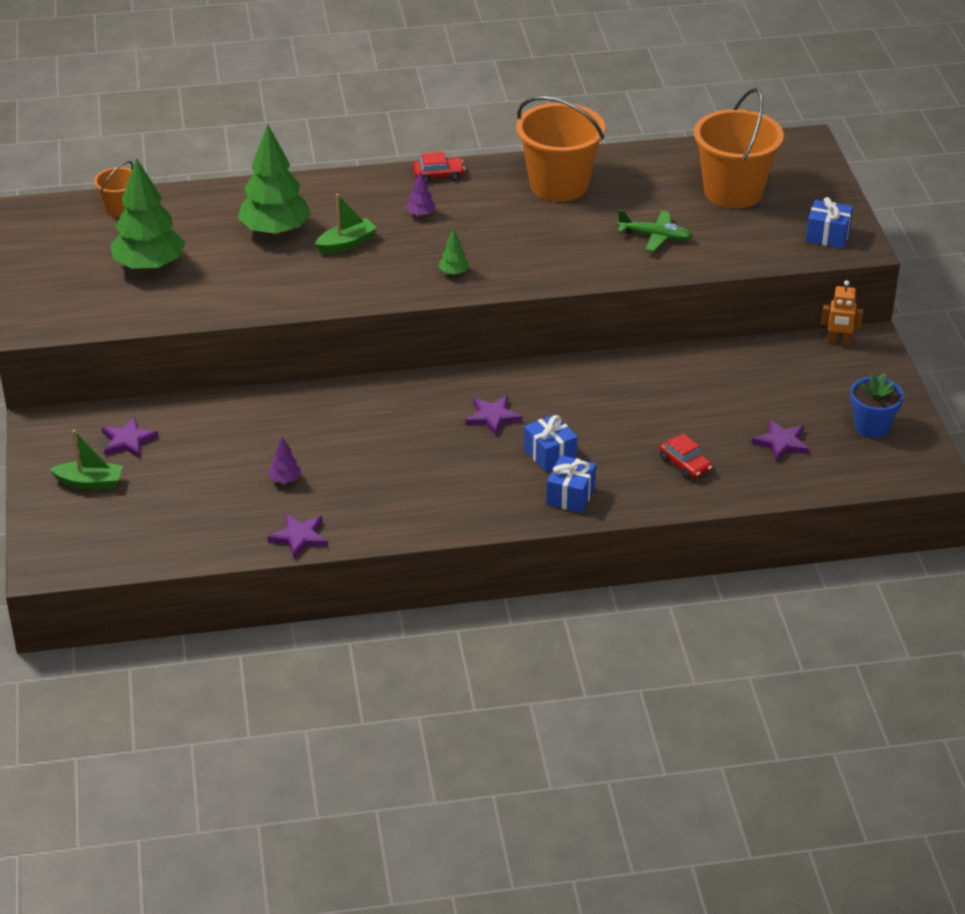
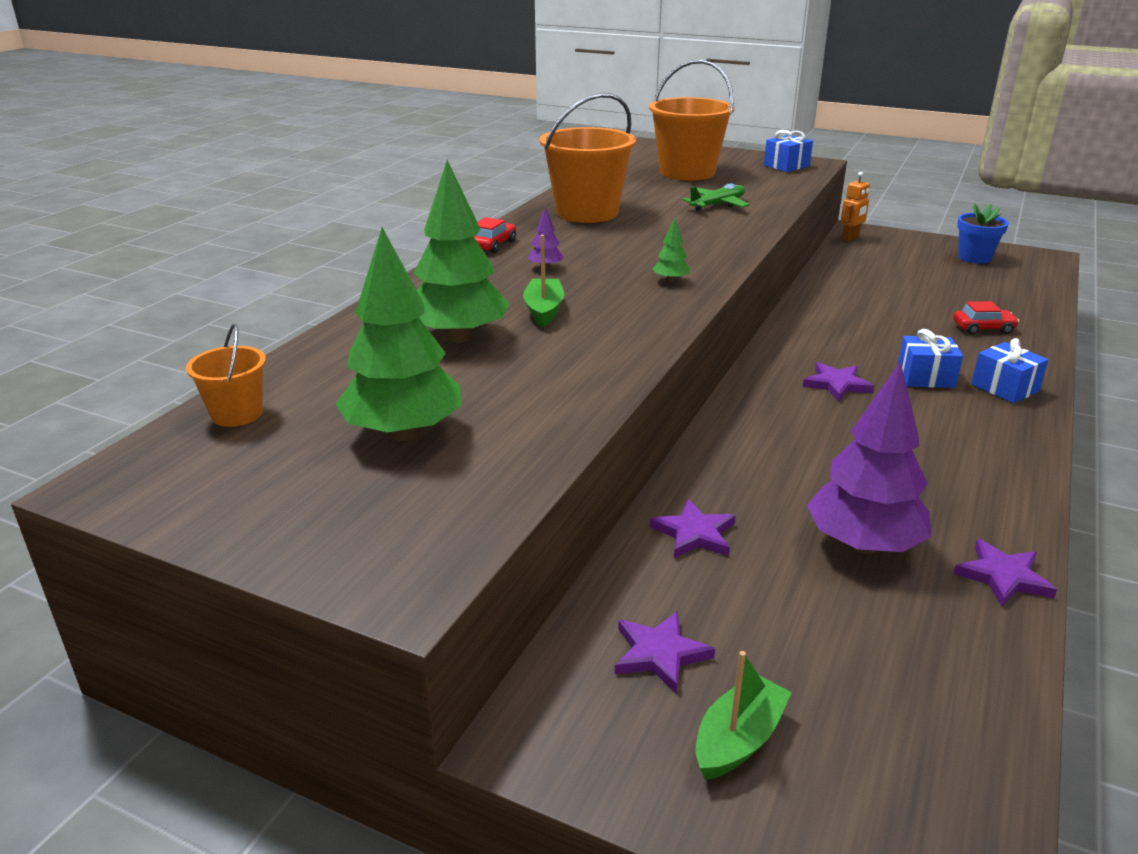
camera: 55 degrees left, 10 degrees down
purple tree [268,437,301,484] -> purple tree [807,361,931,554], size x2.39
purple star [752,420,810,462] -> purple star moved to [650,499,736,558]

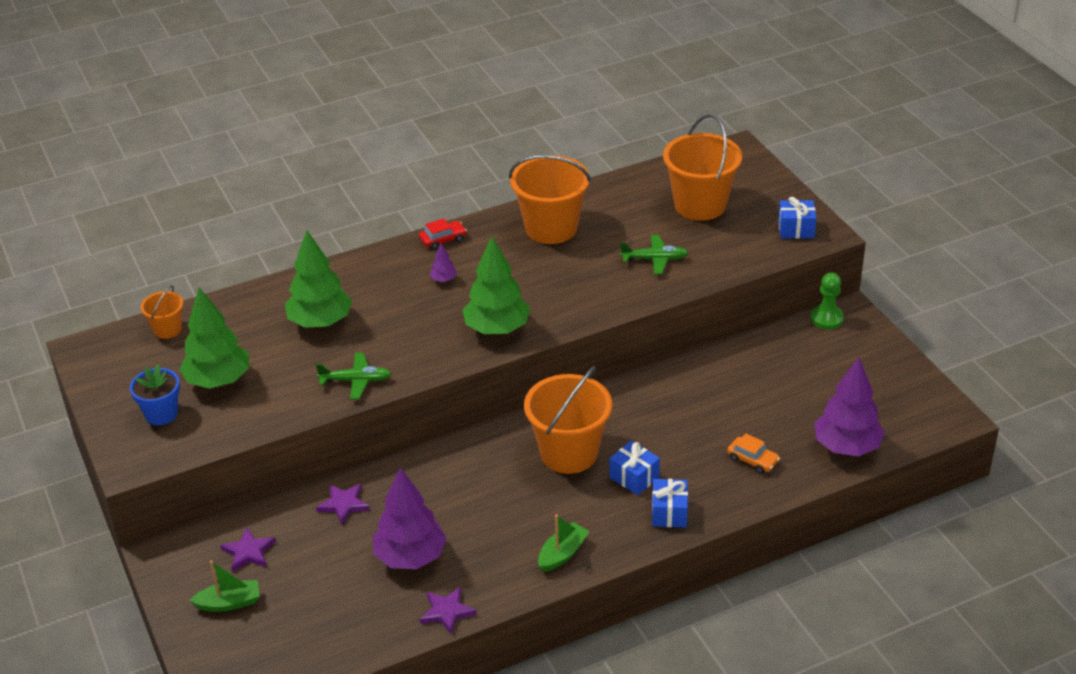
camera: 40 degrees right, 10 degrees up
green boat [523,235,564,327] -> green boat moved to [538,514,590,572]
green tree [653,218,690,283] -> green tree [463,236,530,334], size x2.39
purple star [803,362,874,402] -> orange bucket [524,366,612,474]
orange robot [841,172,870,241] -> green pawn [811,273,844,329]
red car [953,301,1019,335] -> orange car [727,433,780,474]
blue flower pot [957,204,1009,264] -> blue flower pot moved to [130,365,180,425]
none -> green plane [316,352,392,399]
none -> purple tree [814,357,885,456]

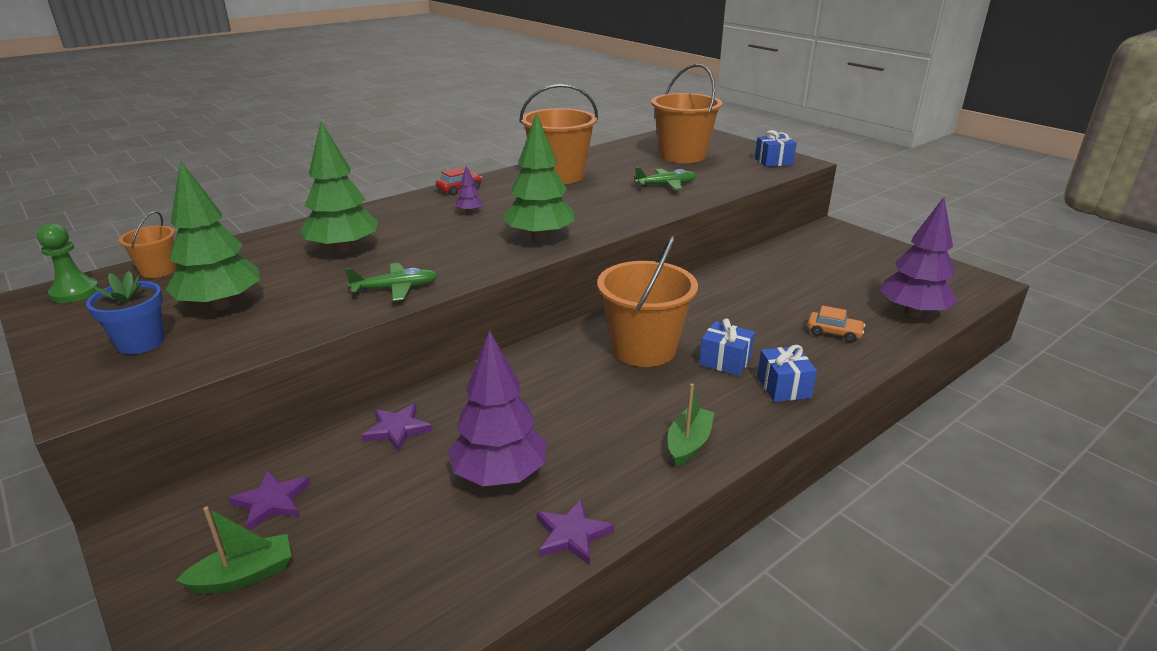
camera: 15 degrees left, 10 degrees down
green pawn [811,273,844,329] -> green pawn moved to [37,223,99,303]

